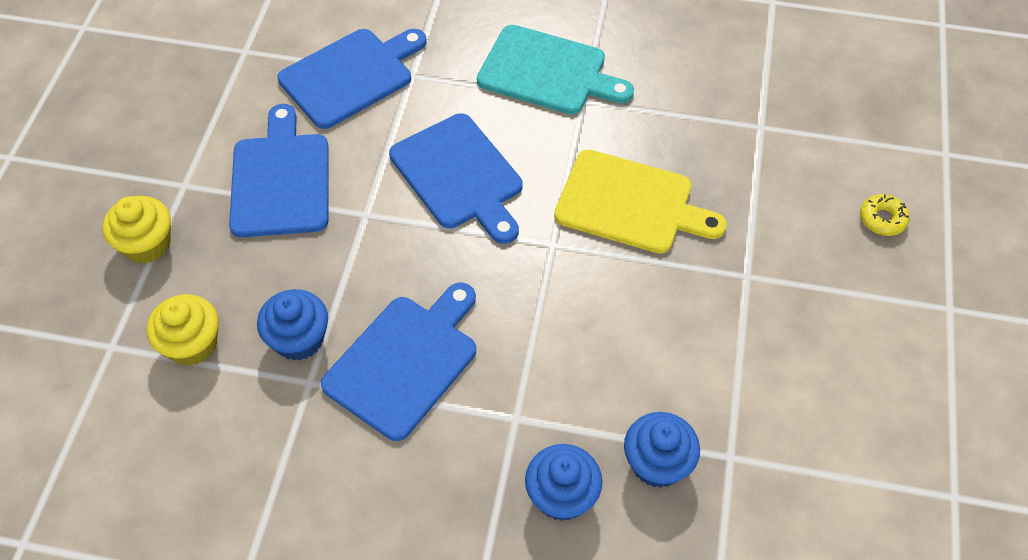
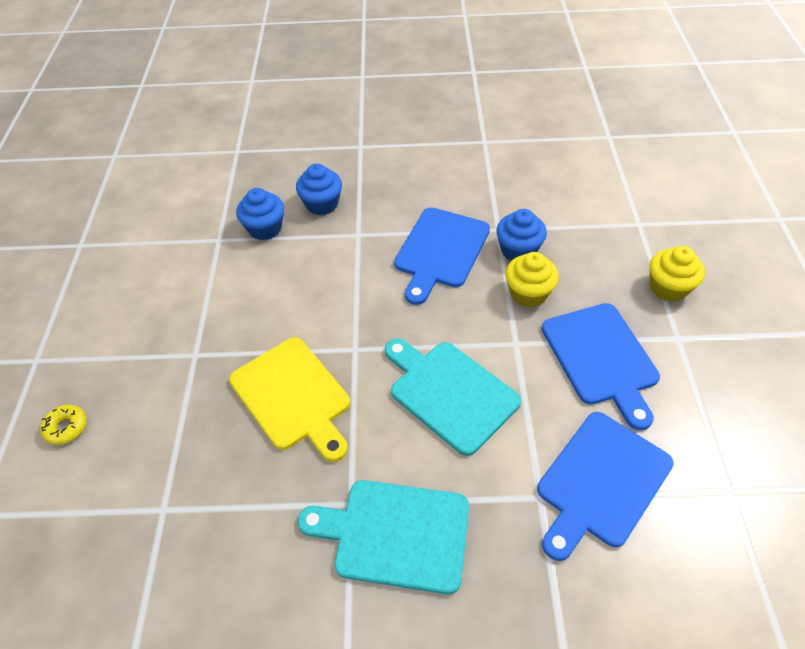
camera: 170 degrees right, 5 degrees down
yellow cupcake [147,294,219,366] -> yellow cupcake moved to [505,252,559,307]
blue cutting board [389,113,522,244] -> turquoise cutting board [385,339,521,456]
yellow cutting board [554,150,727,254] -> yellow cutting board turned 135 degrees counterclockwise [229,337,350,462]

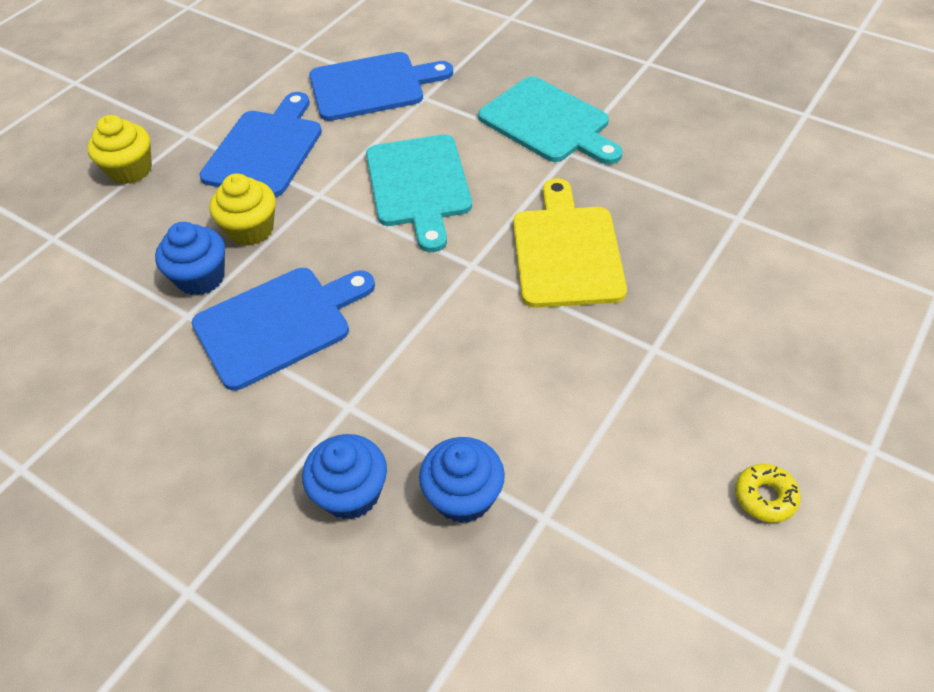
camera: 145 degrees left, 0 degrees up
yellow donut [40,405,87,445] -> yellow donut moved to [735,464,801,523]

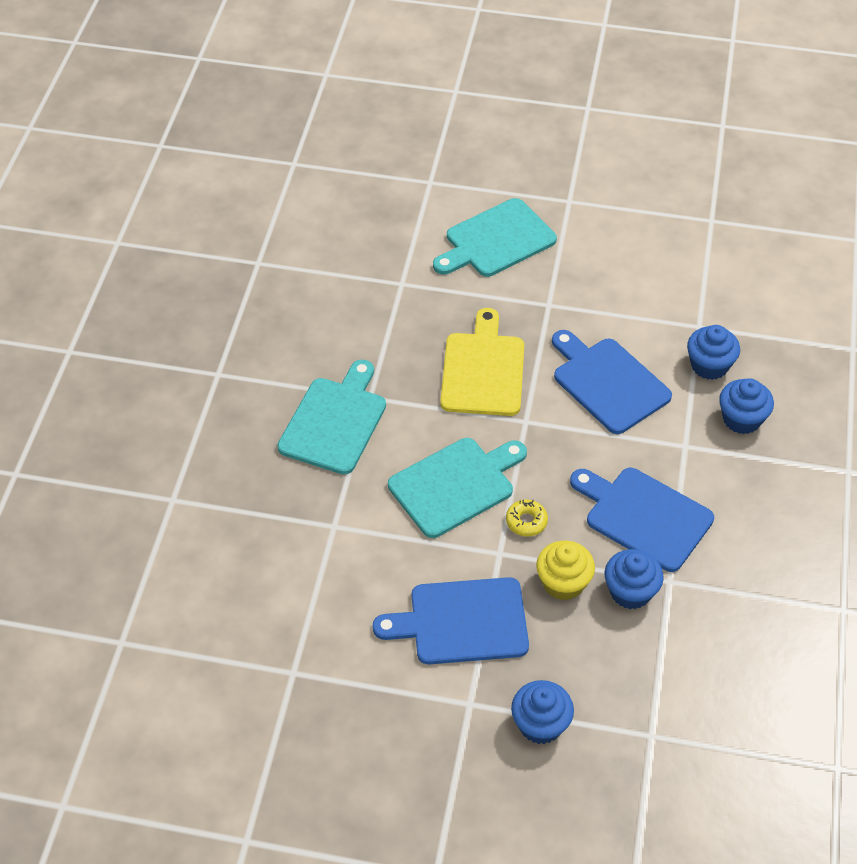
camera: 115 degrees left, 0 degrees up
yellow cupcake [87,115,152,184] -> blue cupcake [511,680,574,744]
blue cutting board [309,52,453,121] -> blue cutting board moved to [552,330,672,434]
yellow cutting board [513,178,627,308] -> yellow cutting board turned 120 degrees clockwise [440,308,524,416]
yellow donut [735,464,801,523] -> yellow donut moved to [506,499,548,537]
none -> turquoise cutting board [433,198,557,277]

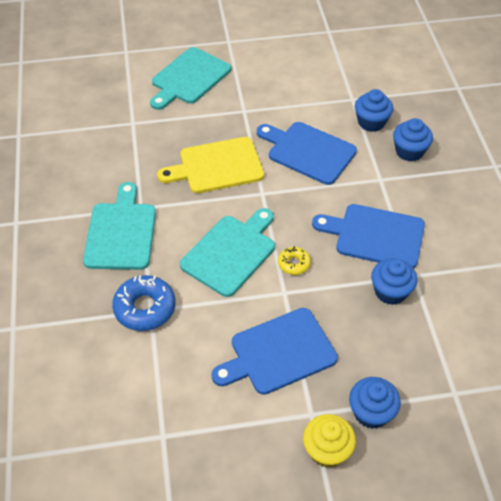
camera: 20 degrees left, 0 degrees up
yellow cutting board [440,308,524,416] -> yellow cutting board turned 90 degrees counterclockwise [157,137,264,193]
yellow cupcake [536,541,595,600] -> yellow cupcake moved to [303,414,356,468]
none -> blue donut [112,275,176,331]

